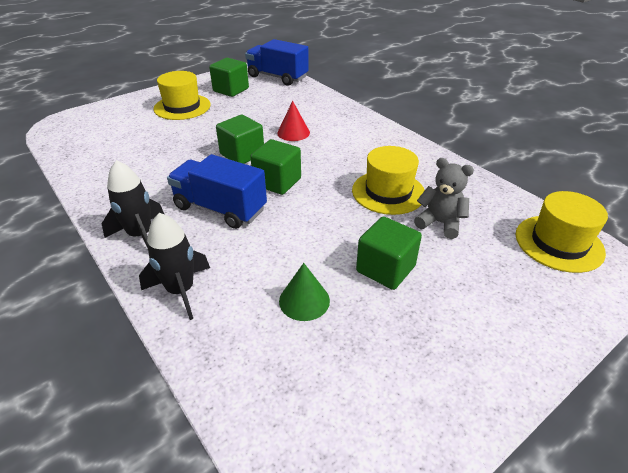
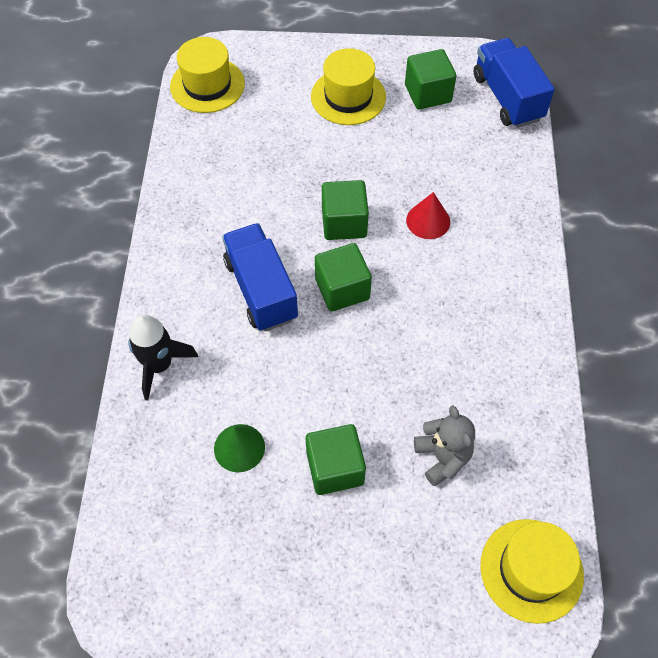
camera: 40 degrees right, 20 degrees up
black rocket [102,160,164,248] -> none
yellow hat [352,146,425,215] -> yellow hat moved to [170,37,245,113]

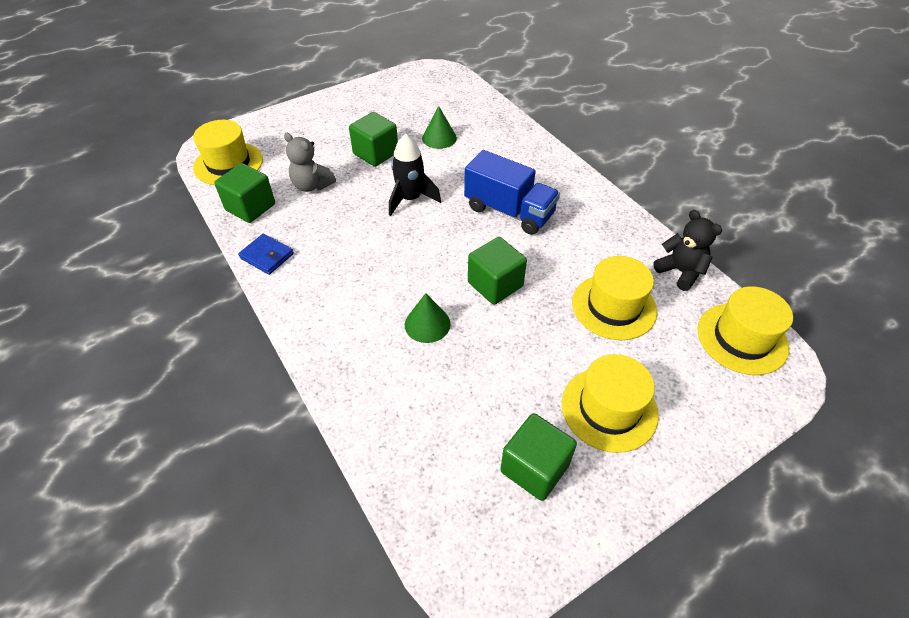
camera: 145 degrees right, 10 degrees down
black rocket [128,315,198,401] -> black rocket moved to [389,134,441,216]
green cube [315,243,372,311] -> green cube moved to [214,163,275,223]
red cone [406,192,450,239] -> green cone [405,293,451,343]
blue truck [474,38,555,128] -> none
none -> blue wallet [238,233,294,275]
none -> yellow hat [572,256,657,340]
none -> black teddy bear [653,210,722,291]

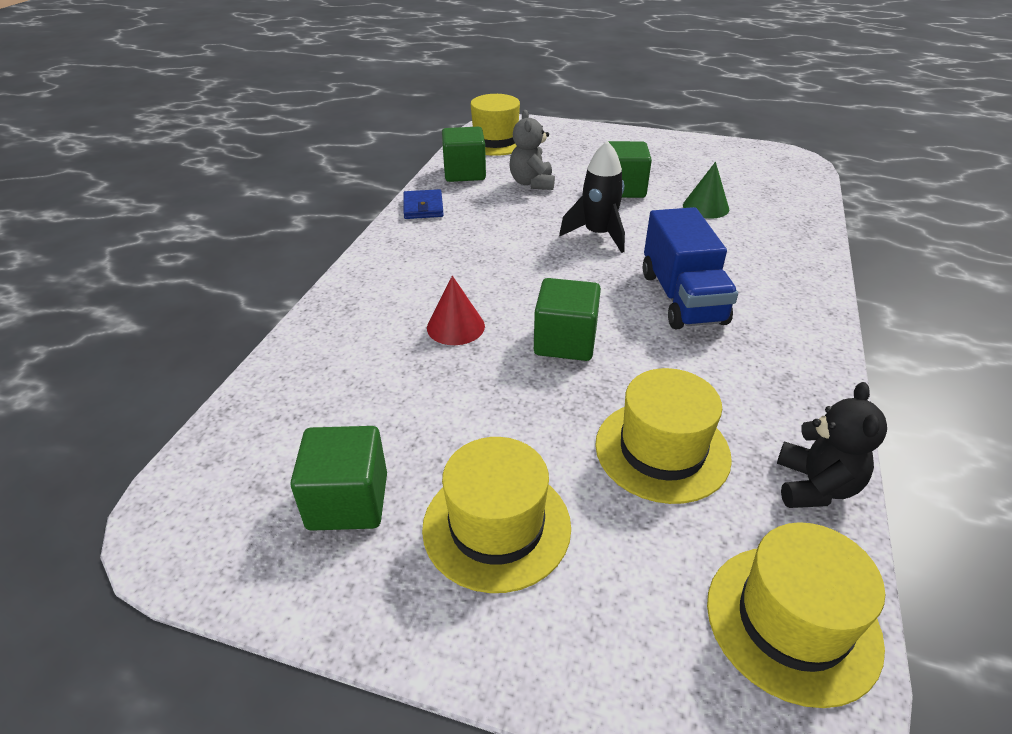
camera: 50 degrees right, 10 degrees down
green cone [405,293,451,343] -> red cone [427,276,485,345]

